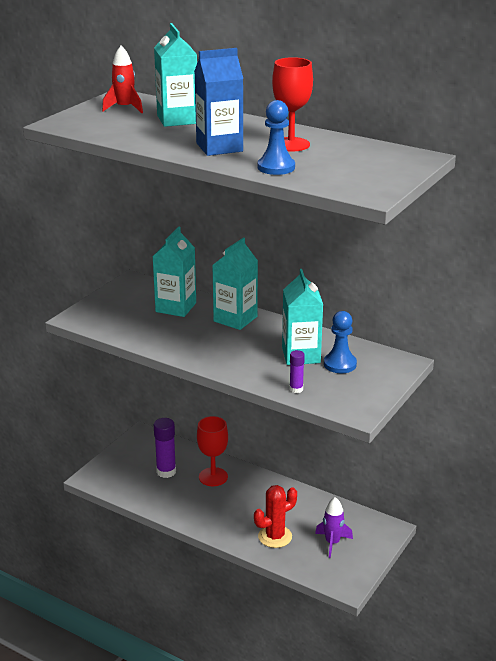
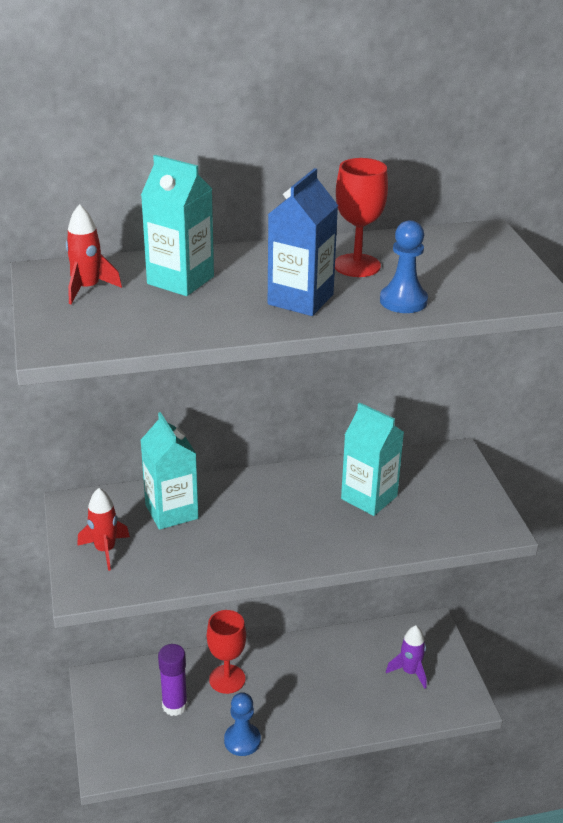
camera: 45 degrees left, 5 degrees up
turquoise carton [212,238,258,330] -> none
red cactus [254,485,297,548] -> none
purple glue stick [290,350,305,393] -> none
blue pawn [324,311,357,373] -> blue pawn moved to [224,692,261,756]
none -> red rocket [77,488,130,571]

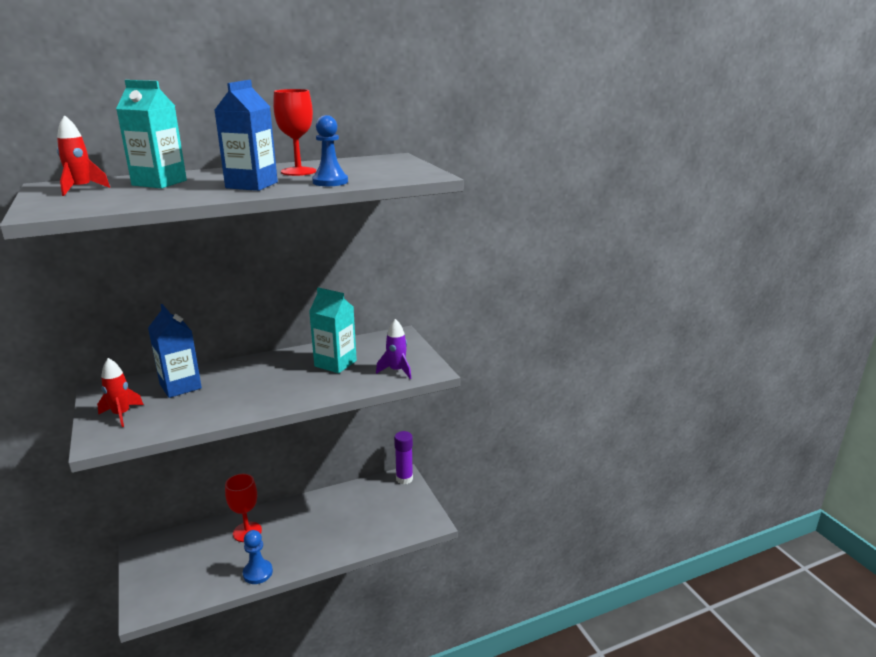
camera: 10 degrees left, 10 degrees down
turquoise carton [140,412,199,530] -> blue carton [148,304,202,398]
purple glue stick [158,644,188,716] -> purple glue stick moved to [394,431,413,484]
purple rocket [386,625,427,689] -> purple rocket moved to [376,319,412,379]

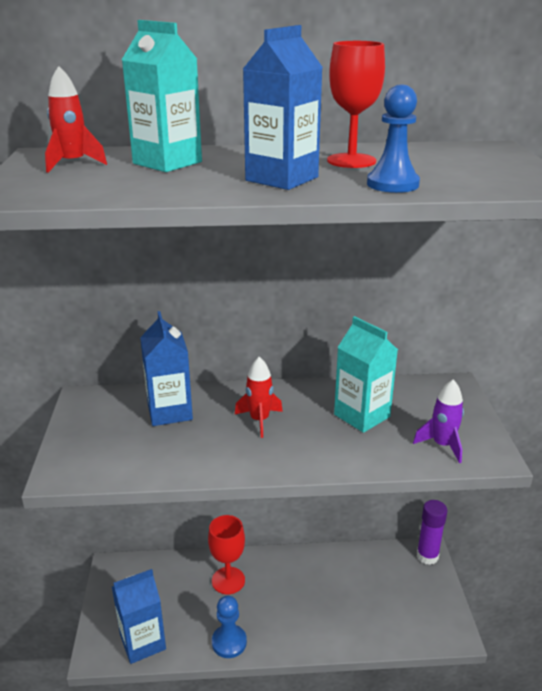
camera: 20 degrees right, 5 degrees up
red rocket [97,358,144,427] -> red rocket moved to [235,357,283,438]
none -> blue carton [112,569,166,664]

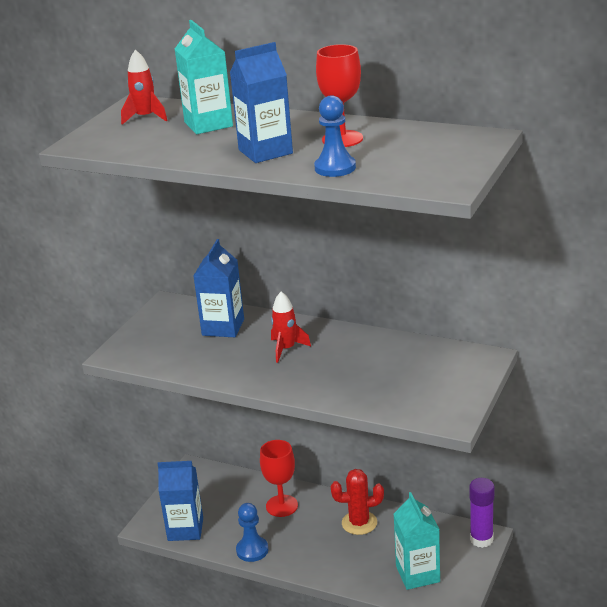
camera: 30 degrees right, 0 degrees up
turquoise carton [334,316,398,433] -> turquoise carton moved to [394,492,440,590]
purple rocket [413,379,464,463] -> none
none -> red cactus [331,469,384,535]

